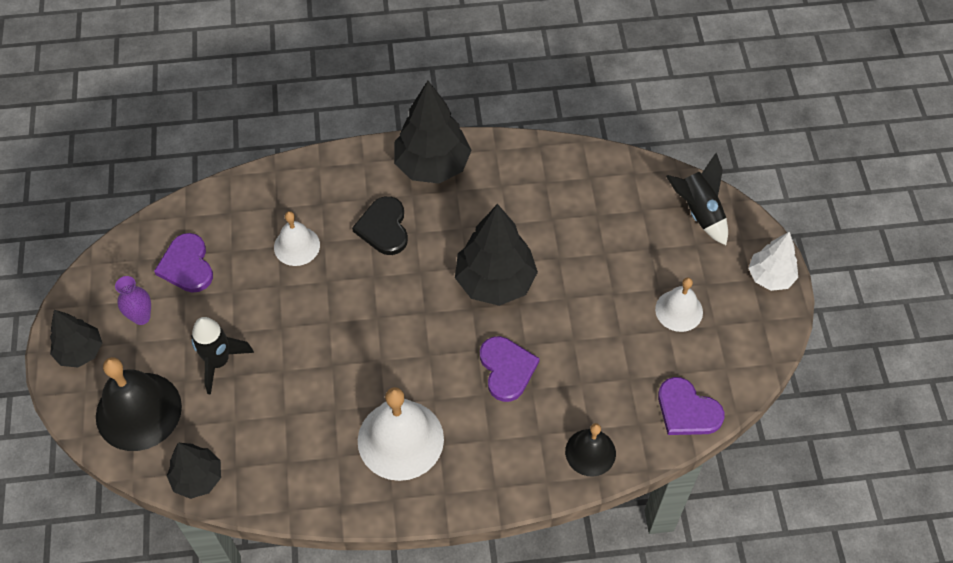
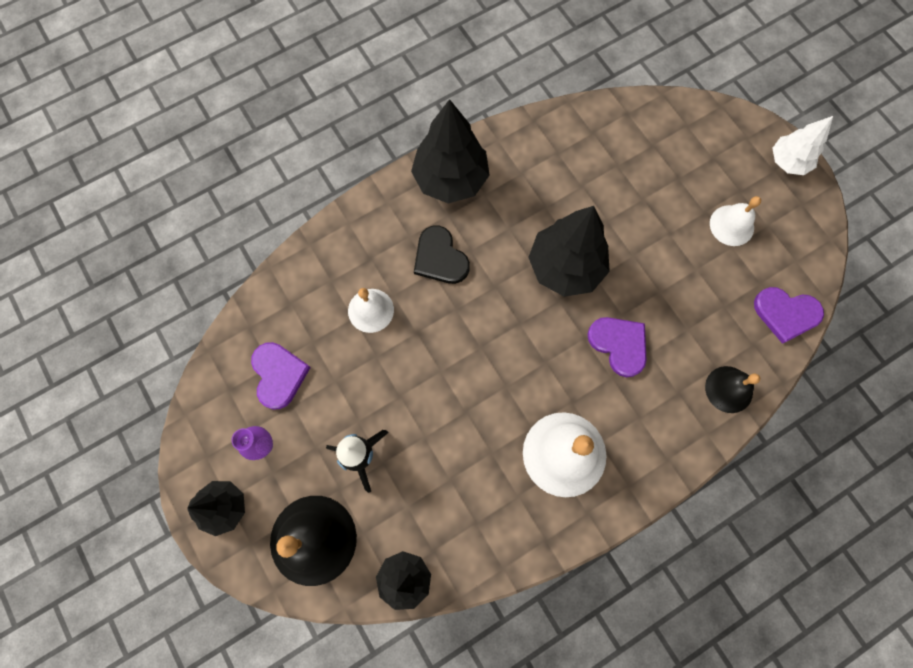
camera: 25 degrees left, 15 degrees up
purple heart [154,233,213,293] -> purple heart turned 150 degrees counterclockwise [251,342,311,410]
black rocket [666,153,728,245] -> none

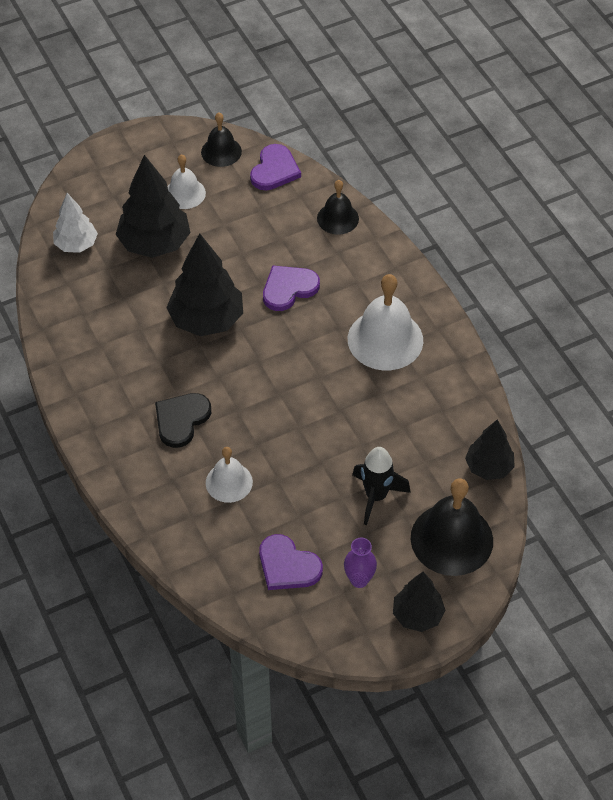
camera: 85 degrees left, 20 degrees down
purple heart [251,342,311,410] -> purple heart turned 135 degrees counterclockwise [259,534,323,590]
black tree [411,99,490,204] -> black tree moved to [116,155,191,258]
black heart [414,226,470,284] -> black heart turned 150 degrees clockwise [155,393,211,448]
white tree [772,116,833,175] -> white tree moved to [53,193,98,253]
none -> black bell [201,113,242,167]

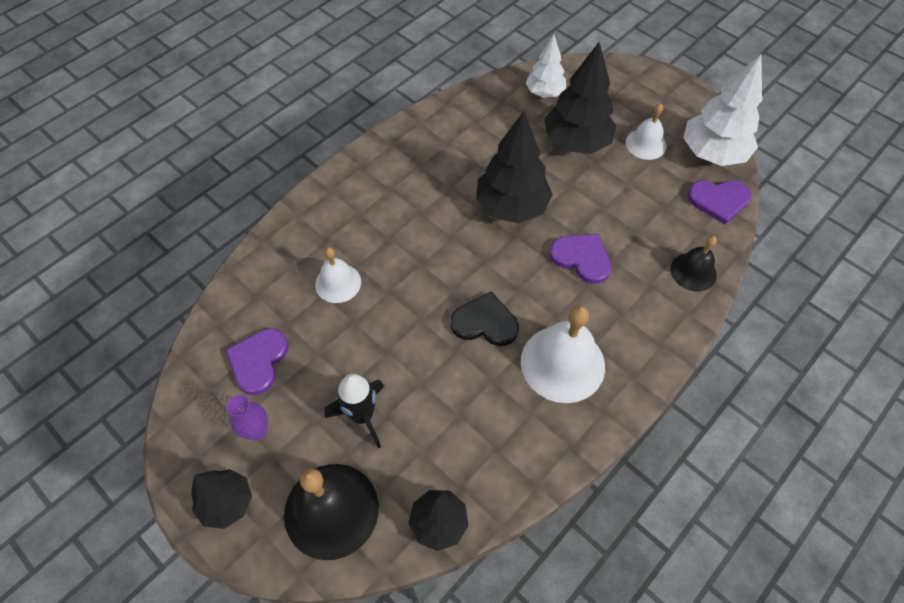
camera: 70 degrees right, 5 degrees up
black heart [155,393,211,448] -> black heart moved to [451,291,519,346]
black bell [201,113,242,167] -> white tree [683,54,762,166]

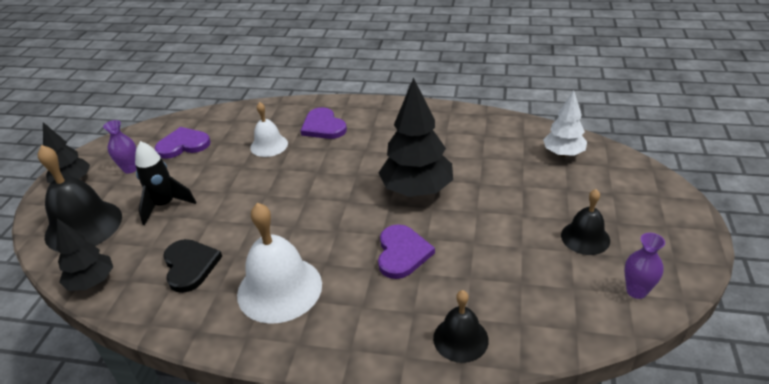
camera: 60 degrees right, 20 degrees down
black heart [451,291,519,346] -> black heart moved to [163,239,222,293]
black tree [544,42,616,154] -> none
white bell [626,103,666,160] -> black bell [561,189,610,255]
white tree [683,54,762,166] -> purple vase [624,233,665,299]
purple heart [688,180,751,224] -> purple heart moved to [301,107,347,139]

